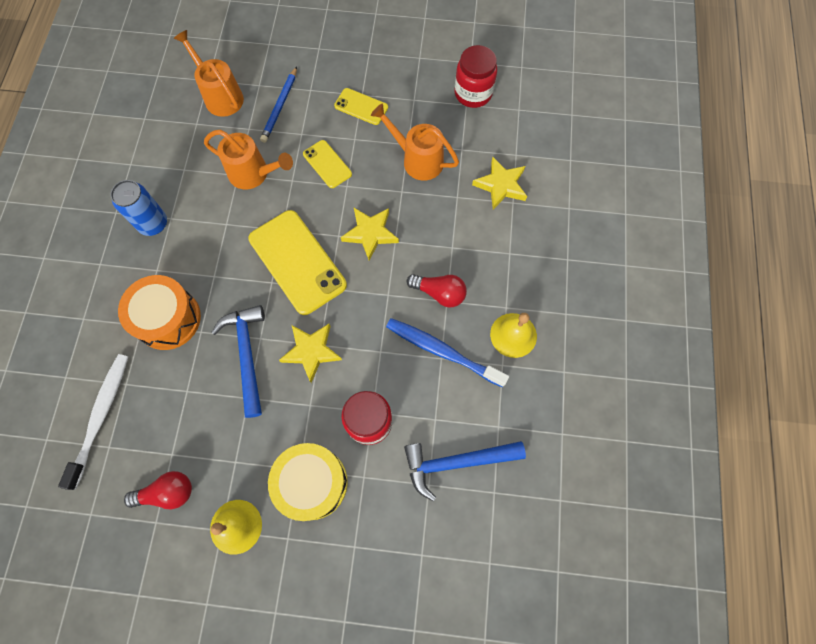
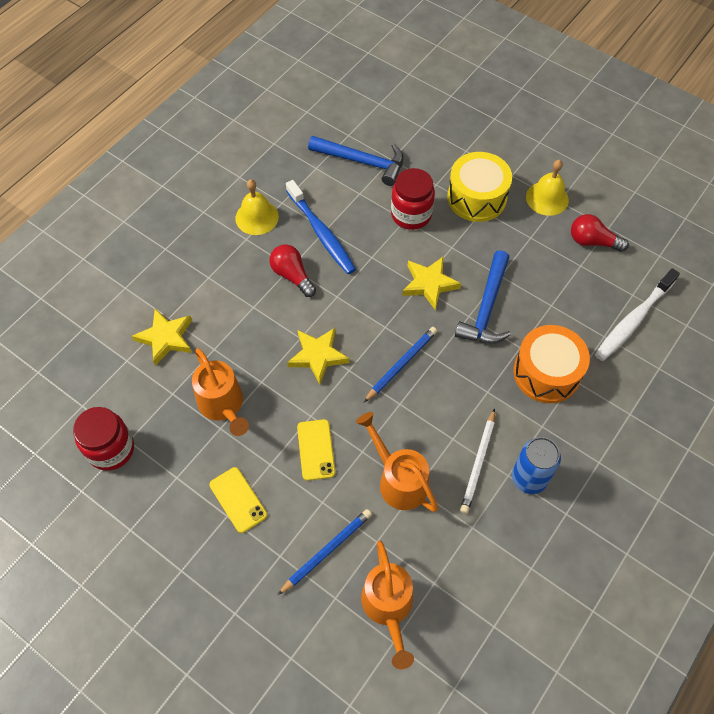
camera: 150 degrees left, 10 degrees down
yellow phone [248,210,347,315] -> blue pencil [364,327,437,402]
none -> white pencil [460,408,495,514]

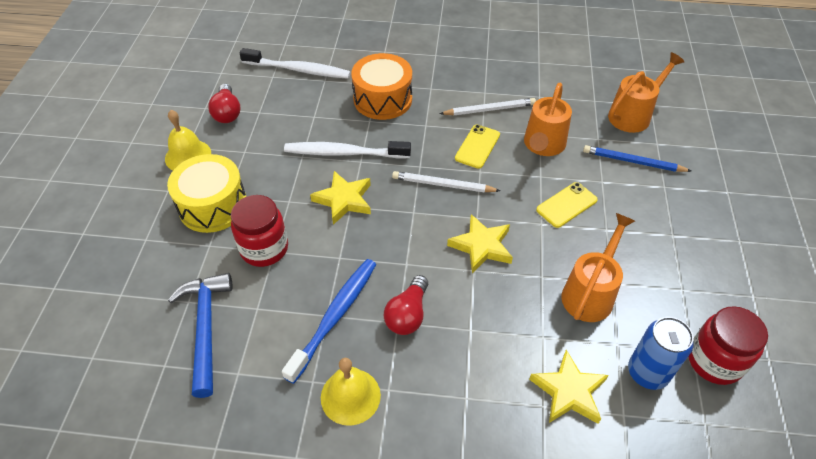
camera: 120 degrees left, 10 degrees down
yellow phone [209,467,267,533] -> yellow phone moved to [455,125,500,169]
blue pencil [364,327,437,402] -> white pencil [392,171,500,193]
blue hammer [455,250,511,343] -> white toothbrush [284,141,411,159]
blue can [512,437,561,494] -> blue can moved to [628,317,694,390]

